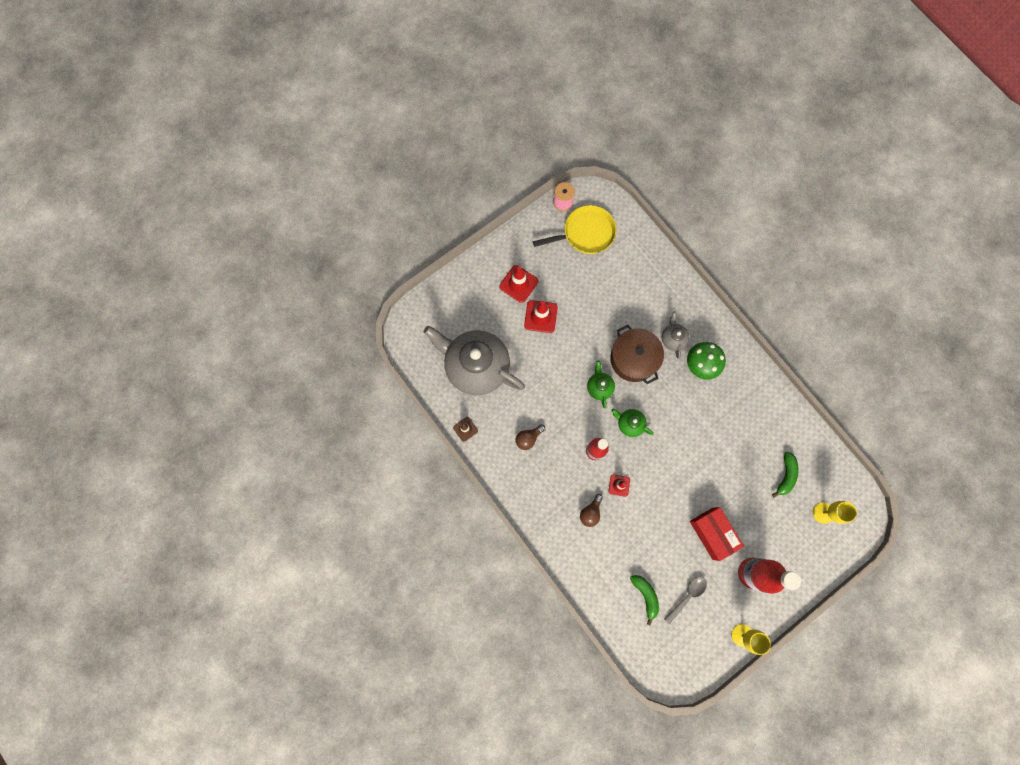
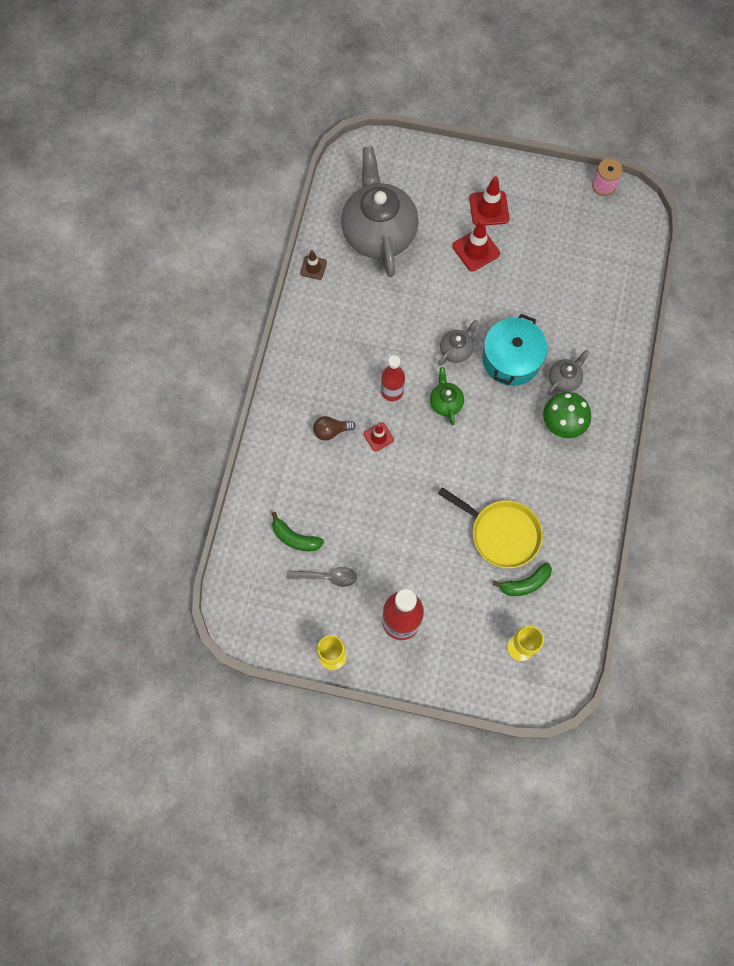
camera: 50 degrees right, 5 degrees down
brown light bulb [516,424,545,450] -> none
yellow pan [533,205,616,254] -> yellow pan moved to [438,487,543,568]
green teapot [587,361,615,408] -> grey teapot [438,320,478,366]
brown pot [610,325,664,384] -> turquoise pot [482,314,548,386]
green banana [630,575,659,626] -> green banana turned 90 degrees clockwise [271,512,324,551]
red box [690,507,744,561] -> none

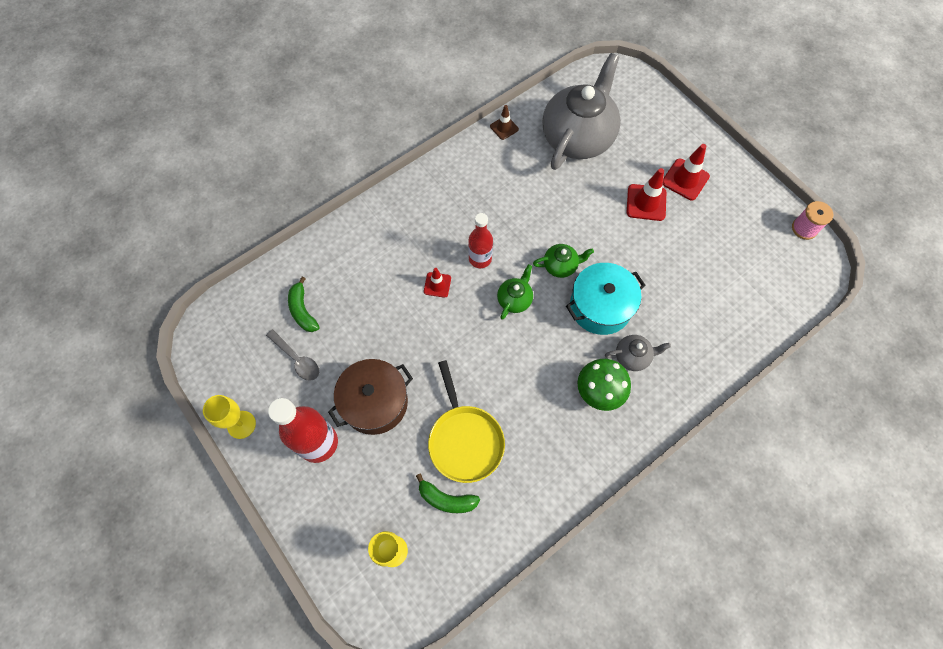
camera: 40 degrees right, 5 degrees down
brown light bulb [313,416,356,441] -> none
grey teapot [438,320,478,366] -> green teapot [533,244,594,278]
none -> brown pot [328,359,413,435]

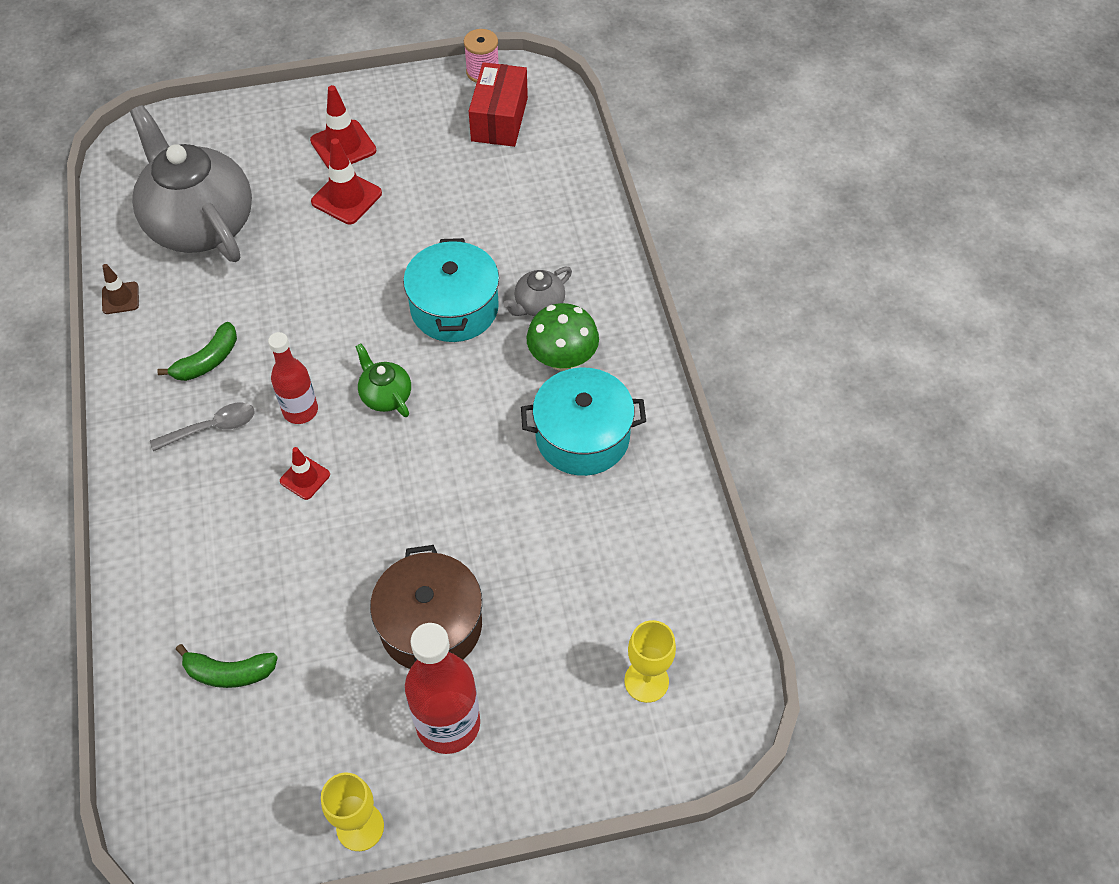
camera: 65 degrees left, 10 degrees down
grey spoon [266,329,319,381] -> grey spoon moved to [150,402,254,451]
green banana [416,473,480,513] -> green banana moved to [157,322,237,381]
yellow pan [428,360,505,483] -> none
green teapot [533,244,594,278] -> none
grey teapot [605,335,671,371] -> grey teapot turned 150 degrees counterclockwise [504,267,572,316]
none -> red box [469,62,528,147]
none -> turquoise pot [521,367,646,476]

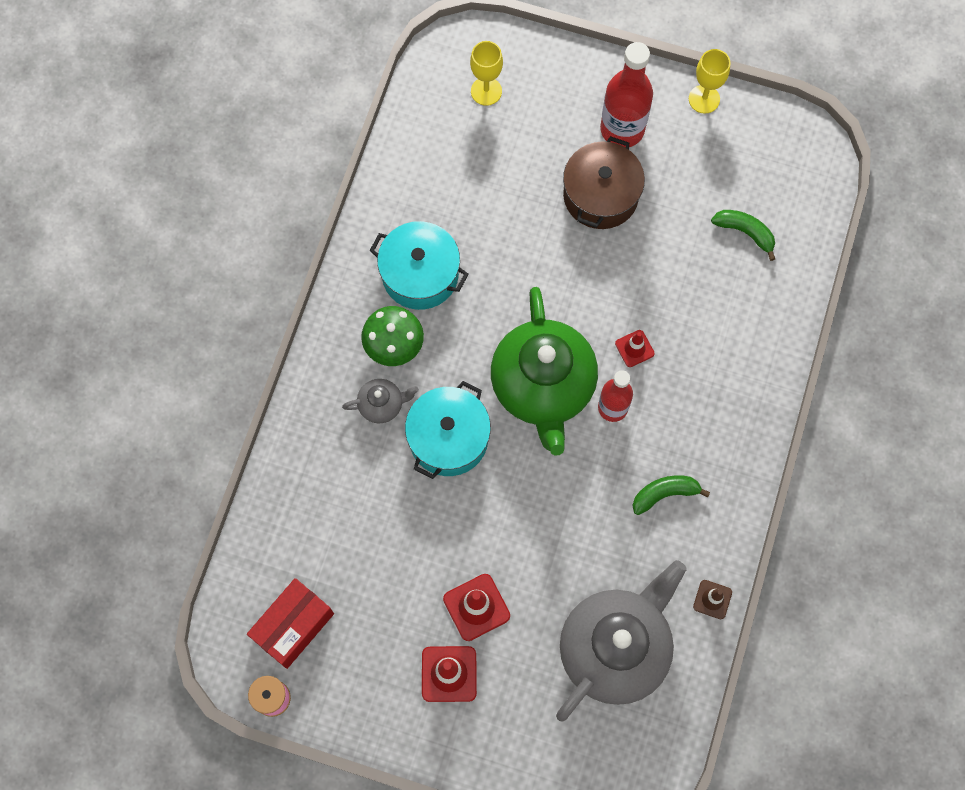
camera: 150 degrees left, 15 degrees up
grey teapot [130,105,252,262] -> grey teapot turned 135 degrees counterclockwise [556,560,687,721]
grey spoon [150,402,254,451] -> none
green teapot [355,343,411,417] -> green teapot [491,287,598,456], size x2.34

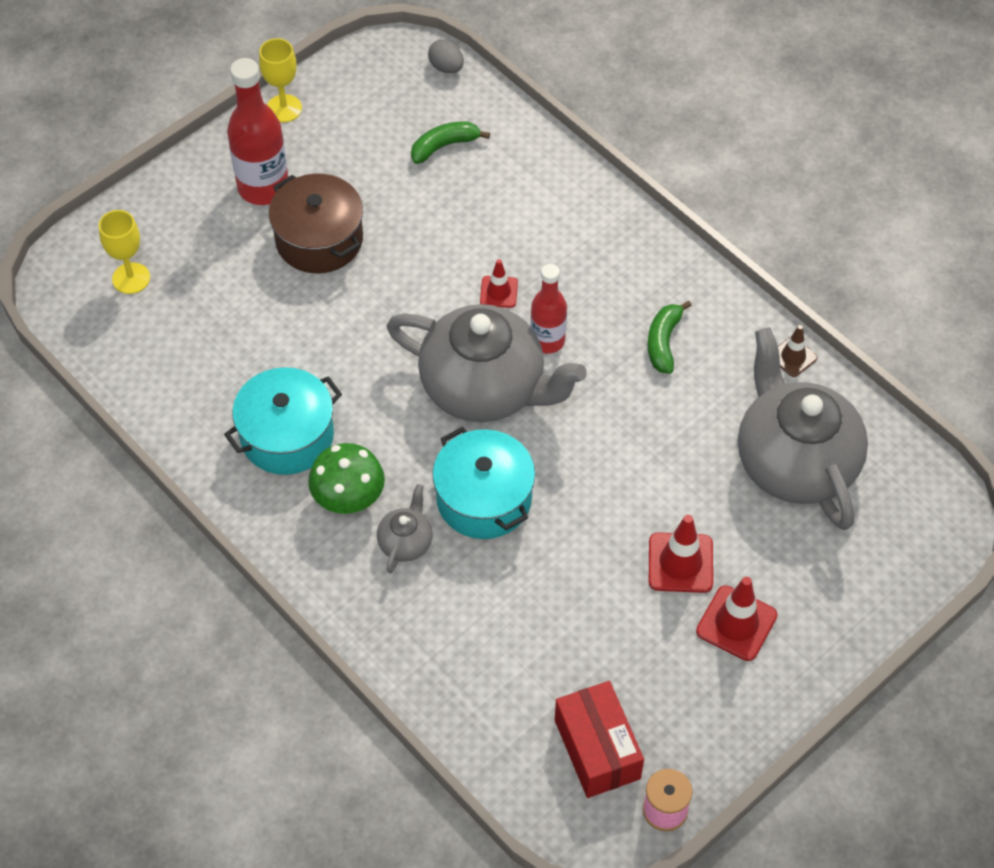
camera: 60 degrees left, 15 degrees down
green teapot [491,287,598,456] -> grey teapot [387,304,587,422]
none -> grey egg [428,39,464,73]

